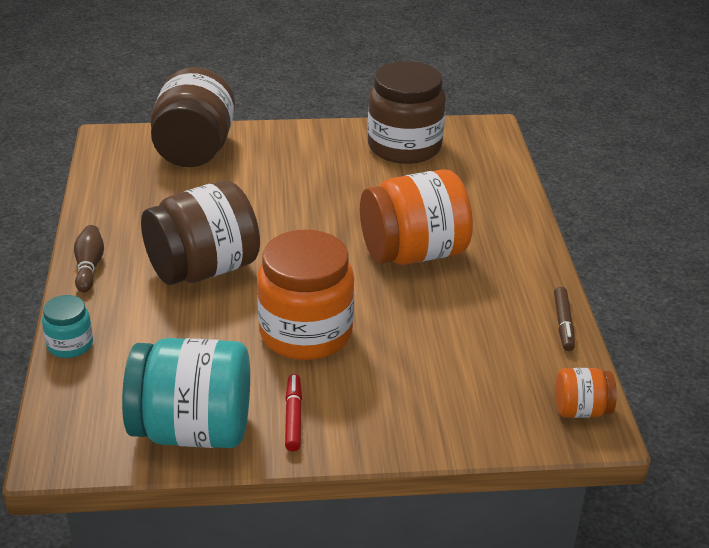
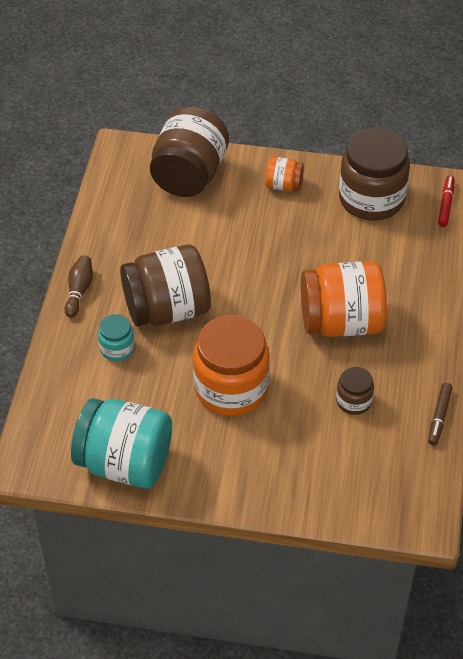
camera: 15 degrees right, 15 degrees up
turquoise jar [42,295,93,358] -> turquoise jar moved to [98,314,135,361]
red marker [285,374,302,451] -> red marker moved to [438,176,455,227]
orange jar [556,368,617,418] -> orange jar moved to [265,157,304,192]
none -> brown jar [336,367,374,415]

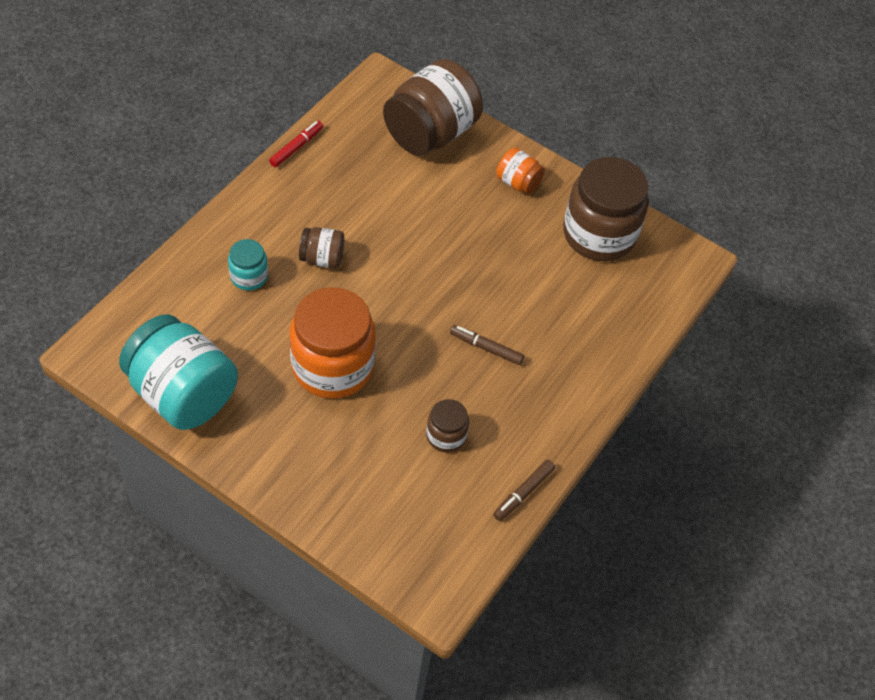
camera: 20 degrees right, 5 degrees up
brown bowling pin [64,255,93,318] -> none
brown jar [120,244,211,326] -> brown jar [299,227,344,268], size x0.48
orange jar [301,261,387,337] -> brown marker [450,325,524,365]
red marker [438,176,455,227] -> red marker moved to [269,121,323,167]

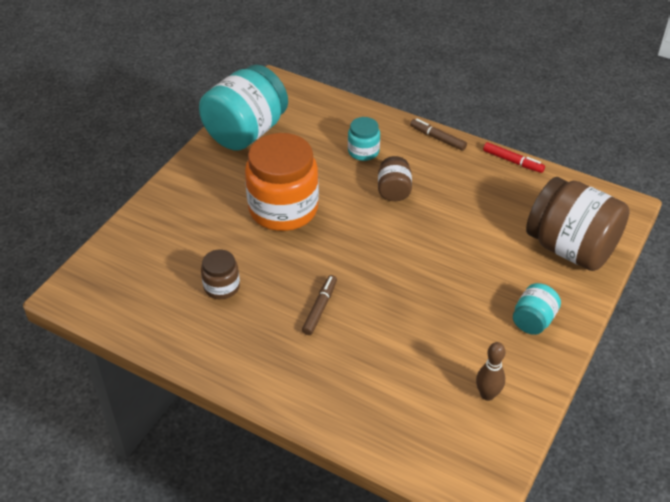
camera: 90 degrees right, 10 degrees down
brown marker [493,460,555,521] -> brown marker moved to [410,118,467,151]
orange jar [496,148,545,194] -> turquoise jar [513,283,561,335]
brown jar [563,157,649,261] -> brown bowling pin [476,342,505,401]

